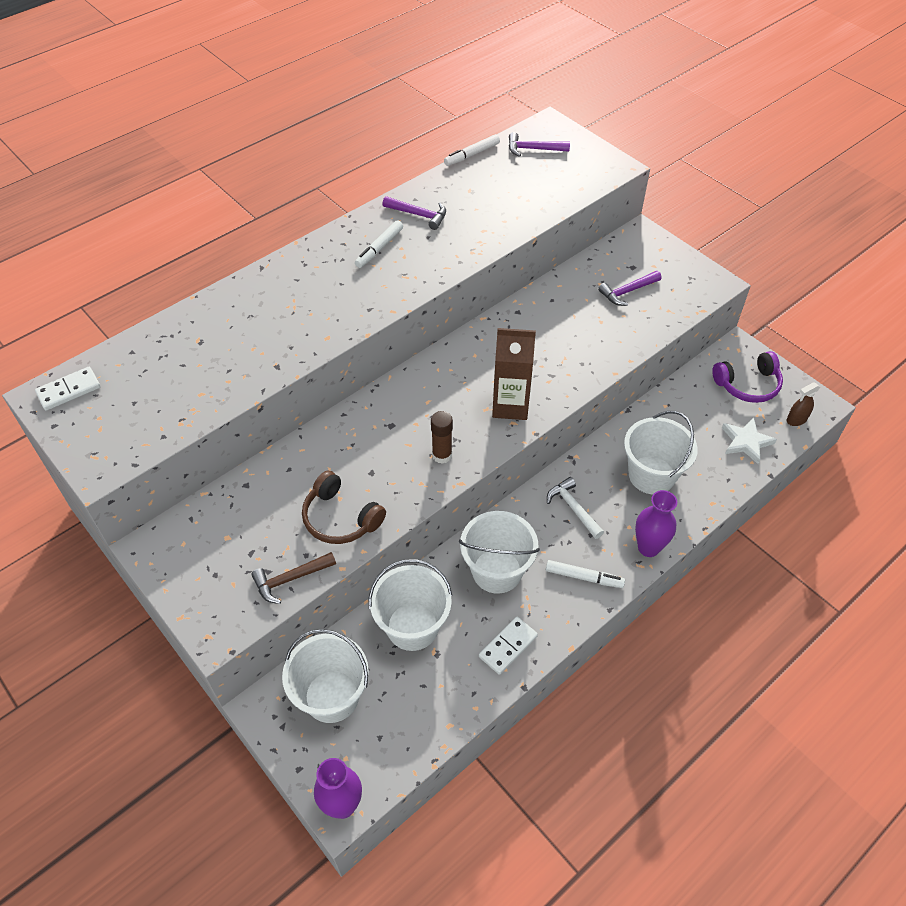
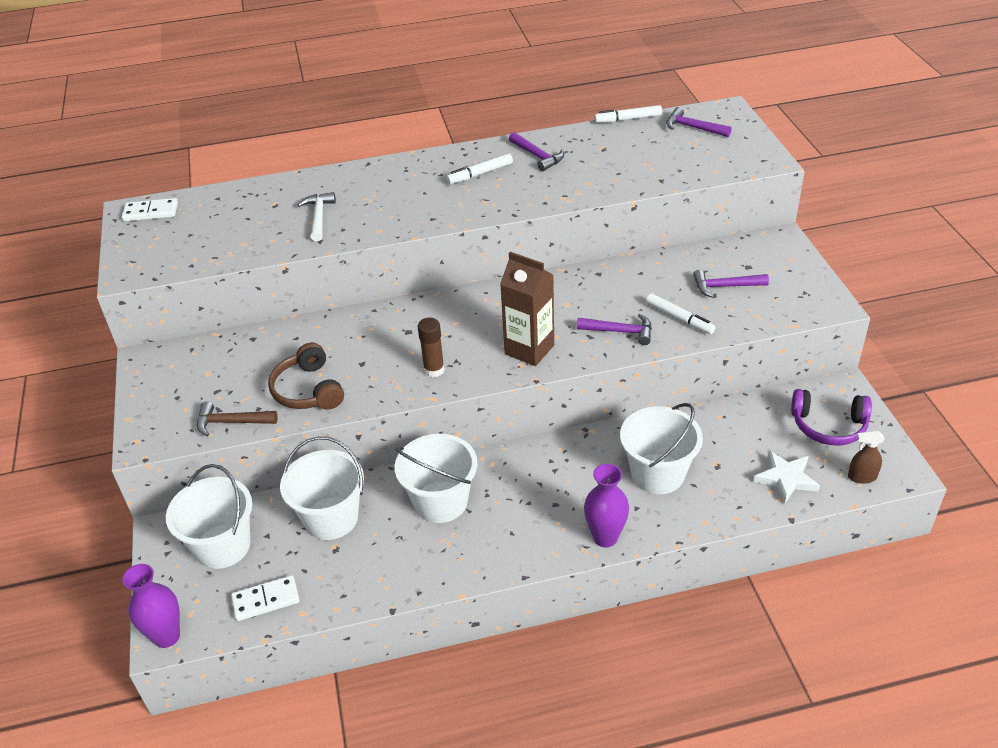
camera: 30 degrees right, 10 degrees down
white domino [479,617,538,675] -> white domino moved to [231,575,300,621]
white marker [546,560,625,588] -> white marker moved to [646,294,715,334]
white hammer [547,477,604,539] -> white hammer moved to [298,192,336,241]
none -> purple hammer [577,314,652,345]

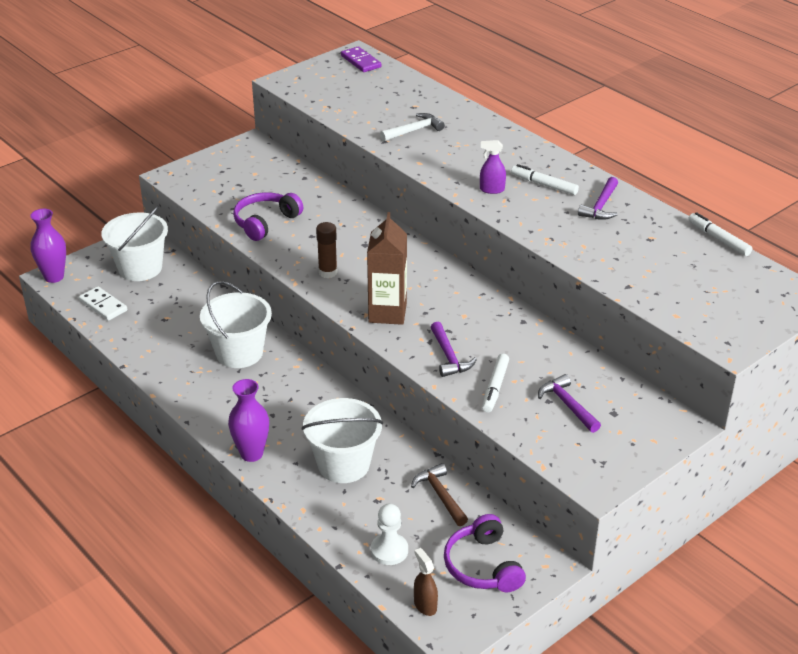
camera: 60 degrees right, 5 degrees down
white domino [122,198,178,221] -> purple domino [341,46,381,72]
brown hammer [197,401,278,436] -> brown hammer moved to [411,463,468,526]
brown headphones [268,343,344,410] -> purple headphones [233,192,303,241]
white bucket [280,436,364,540] -> none
purple hammer [666,107,732,137] -> none
white star [753,451,820,504] -> white pawn [371,504,408,565]
none -> purple spray bottle [480,140,506,194]

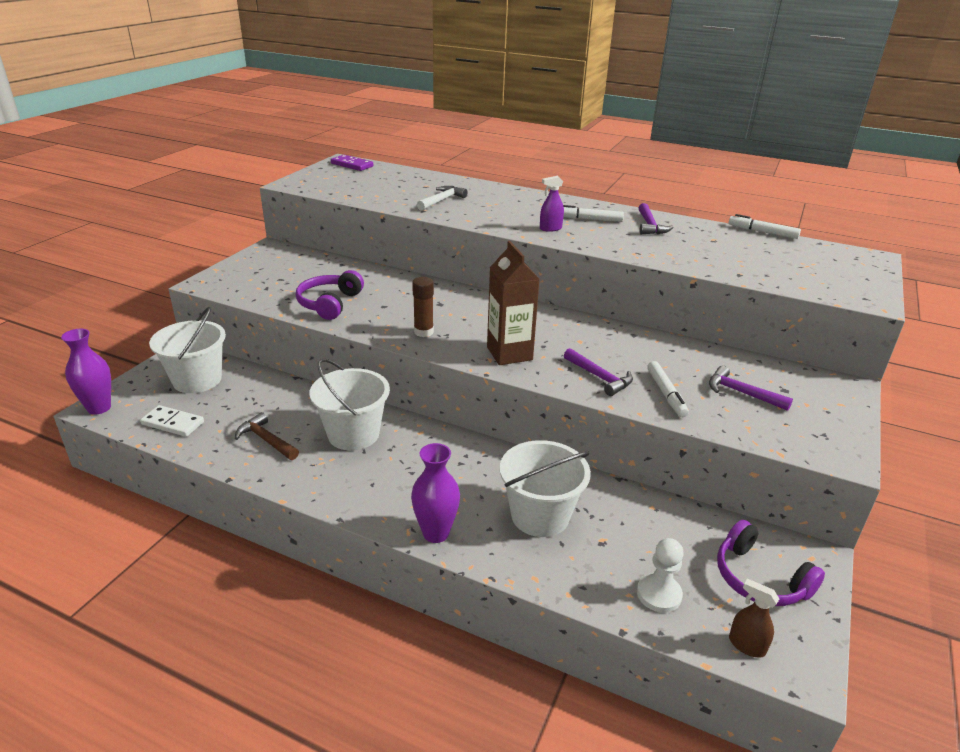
camera: 25 degrees left, 5 degrees down
brown hammer [411,463,468,526] -> brown hammer moved to [235,412,299,460]

